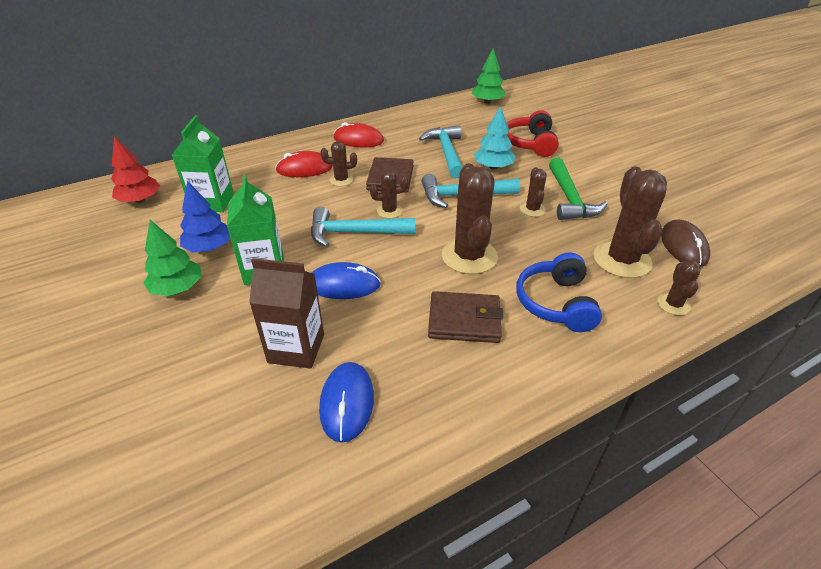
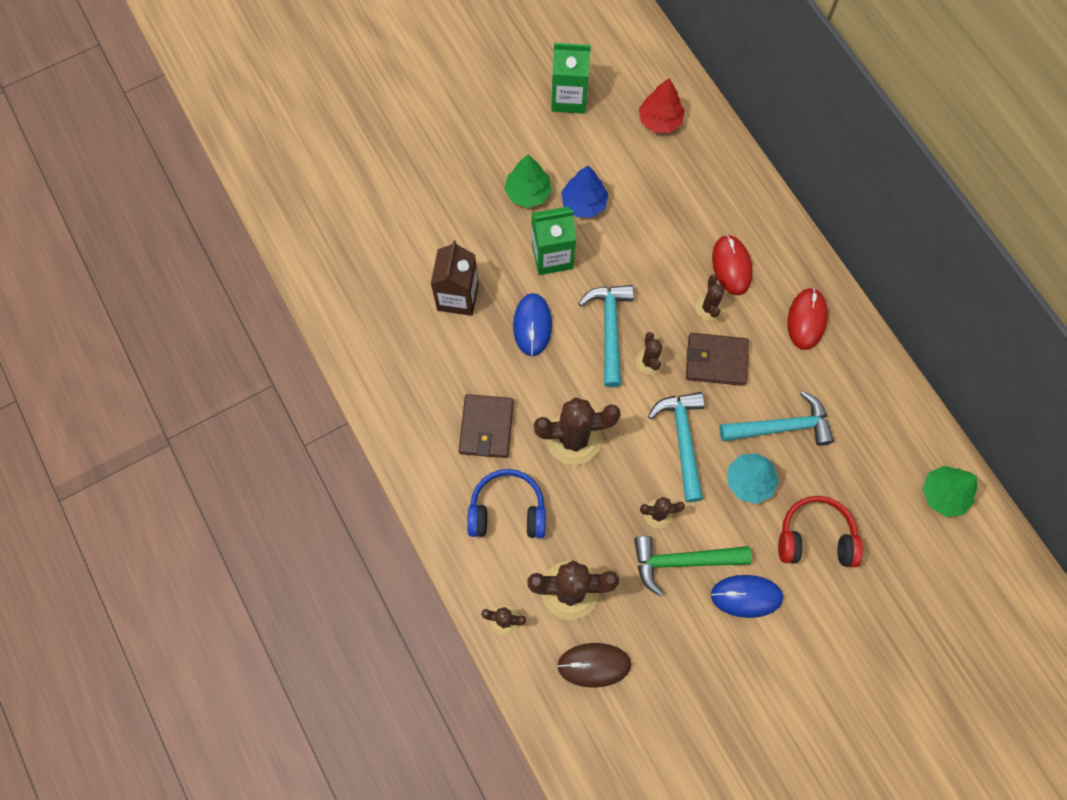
camera: 90 degrees right, 30 degrees up
green carton [172,116,234,212] -> green carton moved to [551,43,591,114]
blue mouse [319,362,374,443] -> blue mouse moved to [711,575,783,618]

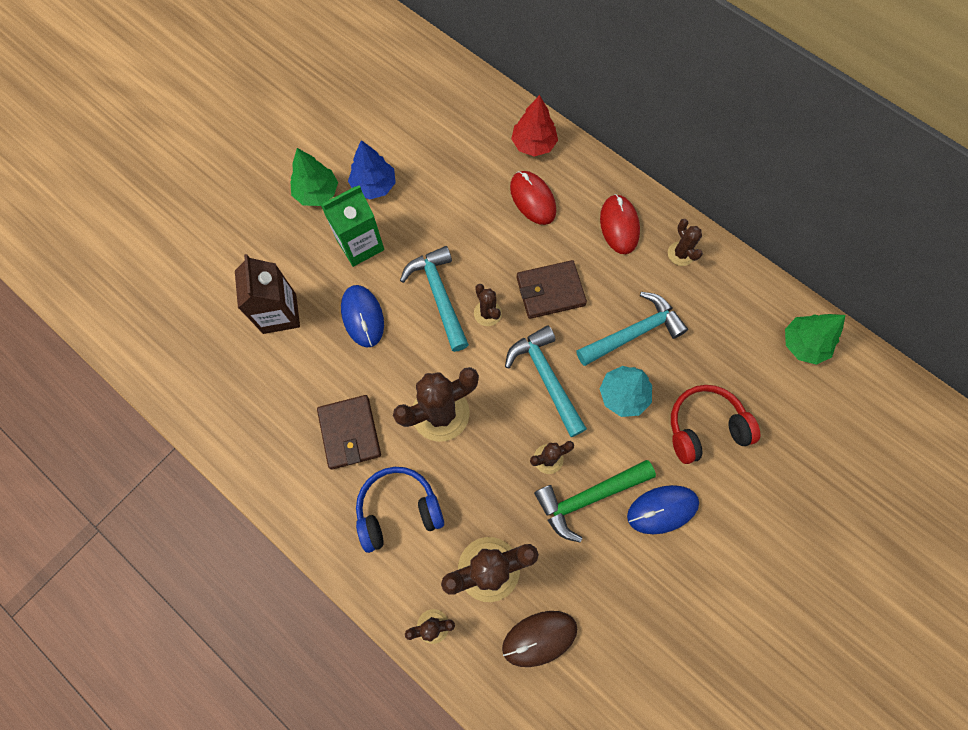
camera: 20 degrees left, 0 degrees up
green carton [551,43,591,114] -> none
red tree [639,78,685,133] -> red tree moved to [511,95,558,157]
brown cactus [696,275,724,320] -> brown cactus moved to [668,219,703,266]

